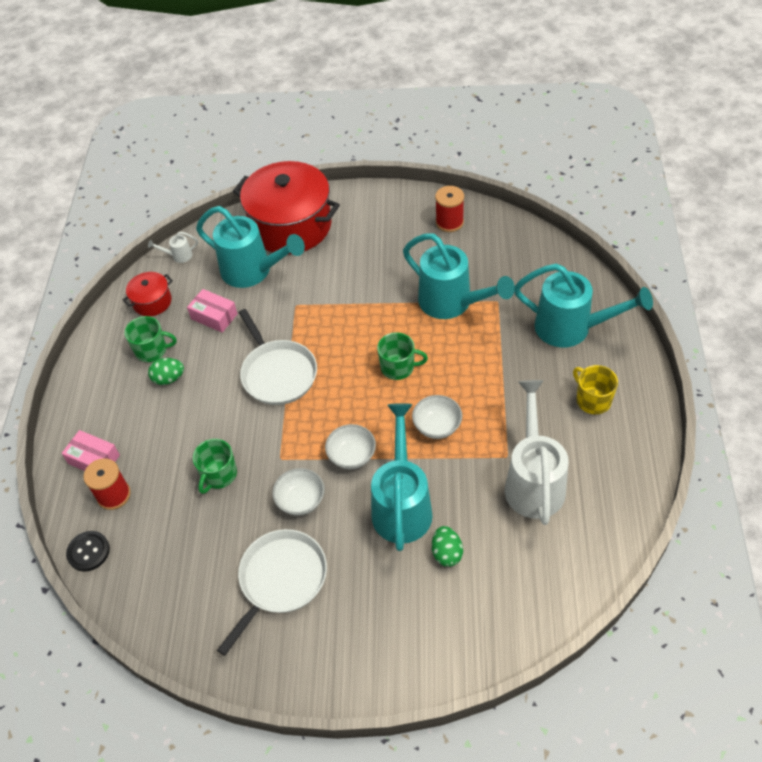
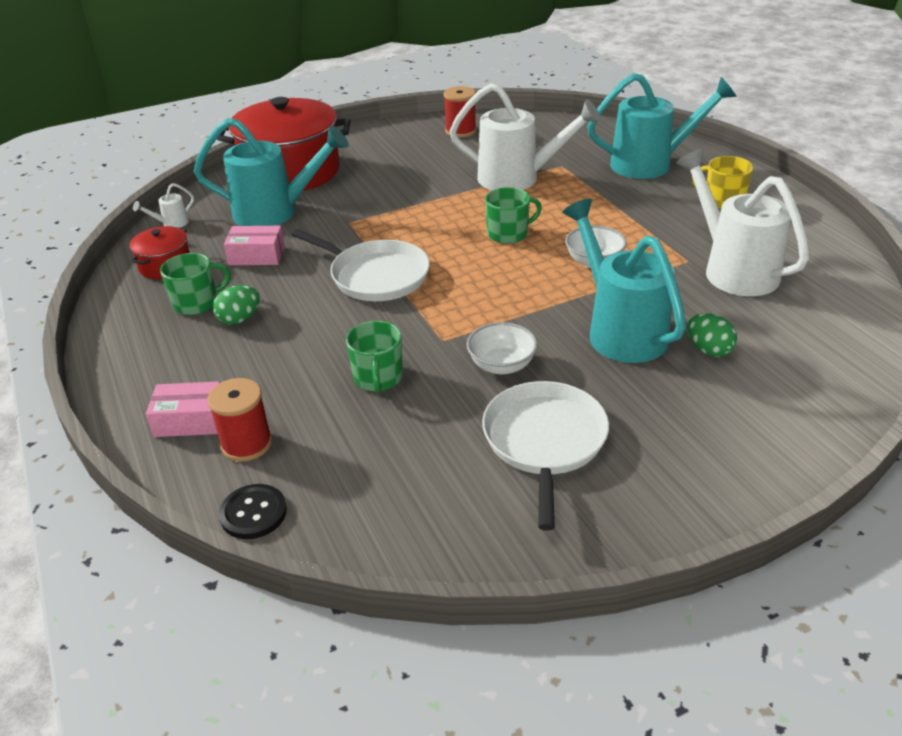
camera: 30 degrees left, 15 degrees down
white bowl [325,424,376,470] -> none
turquoise watering can [403,233,515,319] -> white watering can [450,83,601,190]

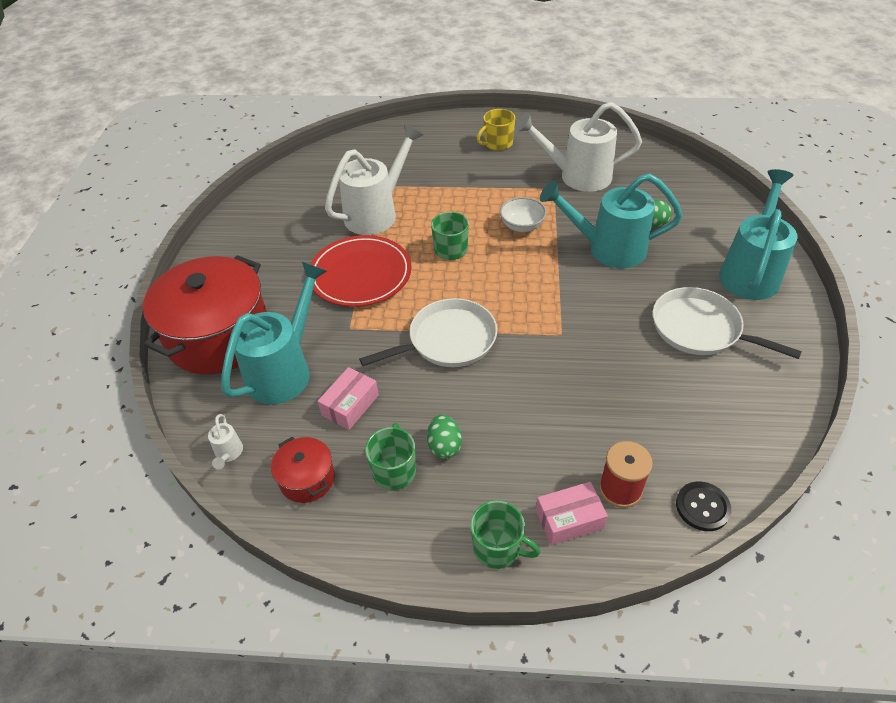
camera: 60 degrees left, 10 degrees up
pink box [146,381,220,437] -> pink box turned 45 degrees clockwise [536,482,608,545]
green mug [346,321,403,393] -> green mug moved to [470,501,540,569]
red spool [444,86,476,138] -> none
white bowl [467,322,537,374] -> none
turquoise watering can [587,73,737,179] -> turquoise watering can moved to [719,169,798,300]
none -> red plate [311,235,411,307]

